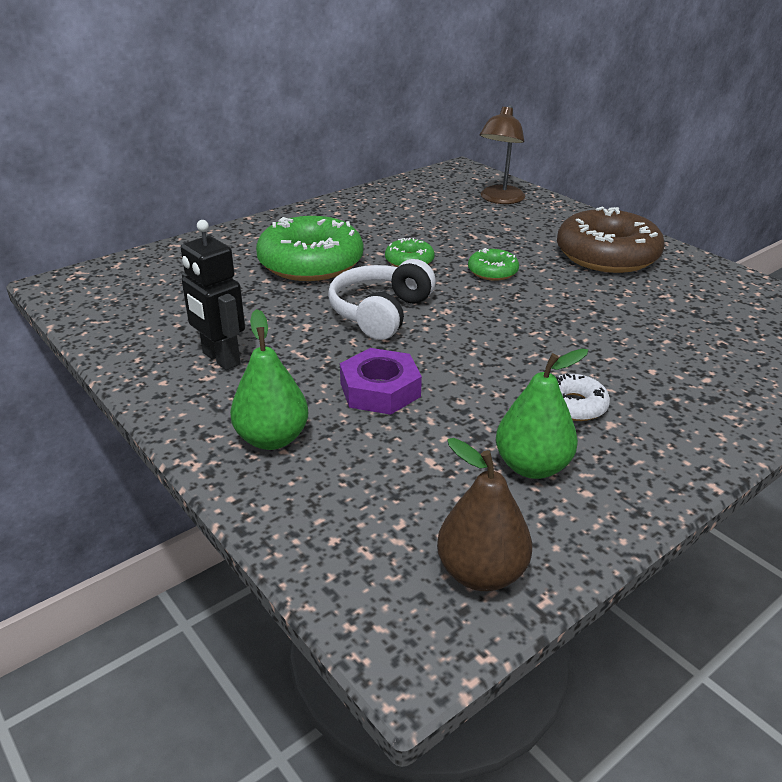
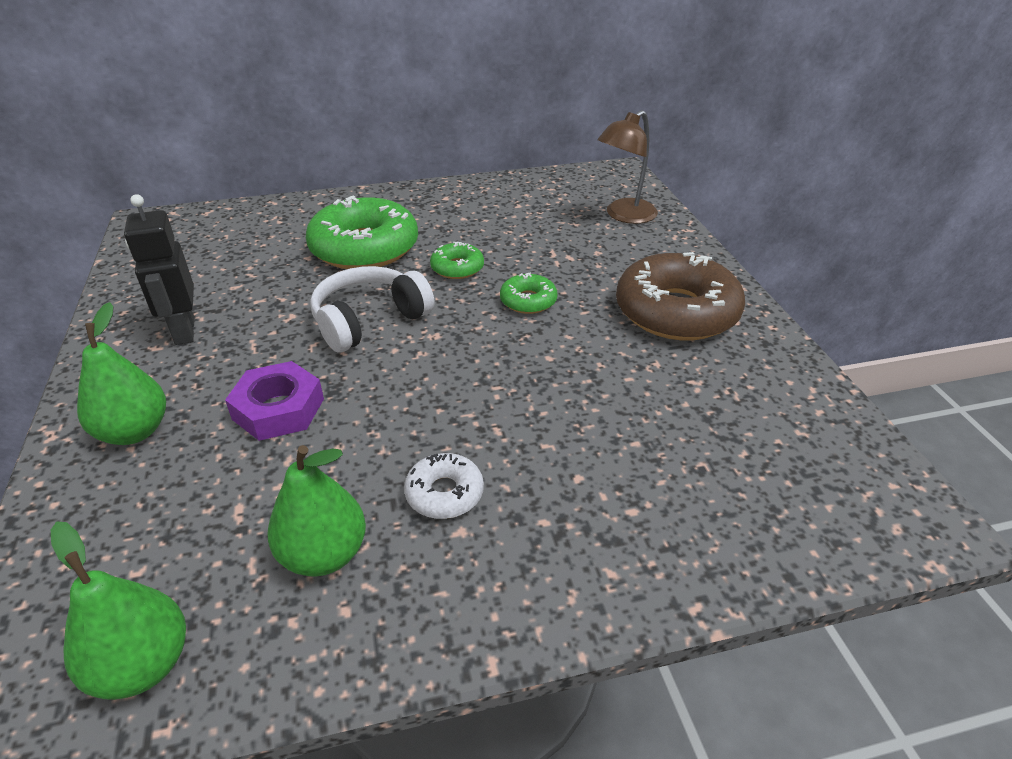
camera: 25 degrees right, 5 degrees up
brown pear [437,438,532,591] -> green pear [51,521,186,700]

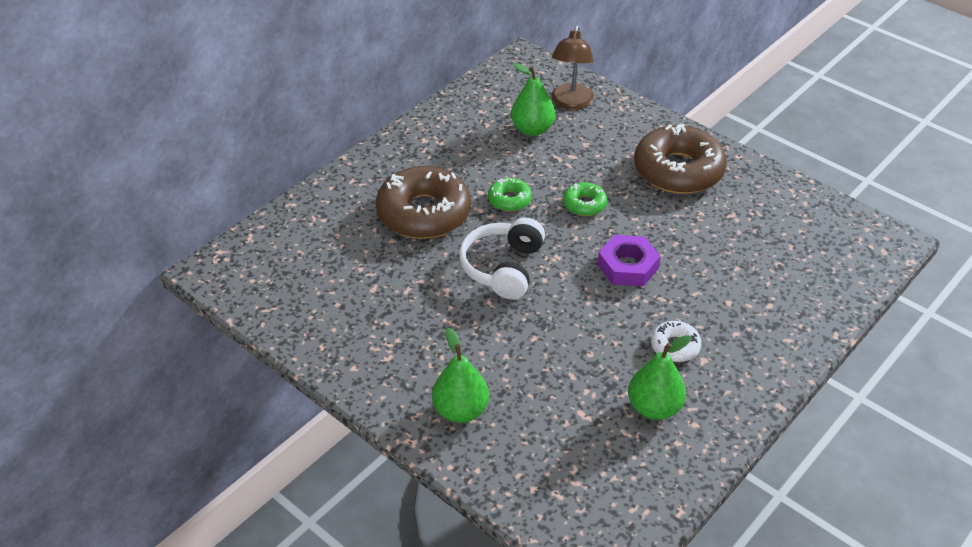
camera: 35 degrees left, 5 degrees up
green pear [51,521,186,700] -> green pear moved to [511,63,555,136]
black robot [124,194,194,345] -> none
purple nut [225,361,324,441] -> purple nut moved to [598,235,661,287]
green donut [306,195,418,269] -> brown donut [376,166,471,239]

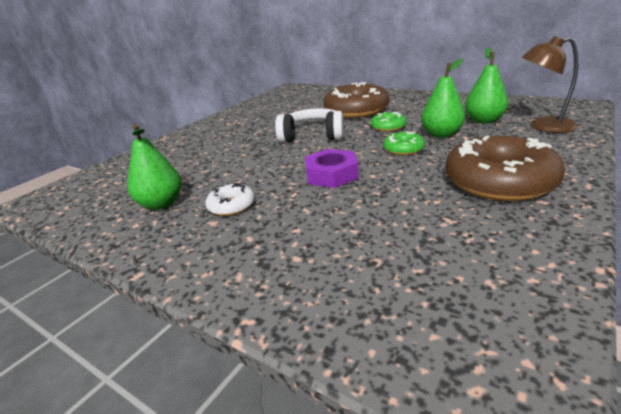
camera: 85 degrees right, 15 degrees down
green pear [432,328,489,423] -> green pear moved to [421,59,465,138]

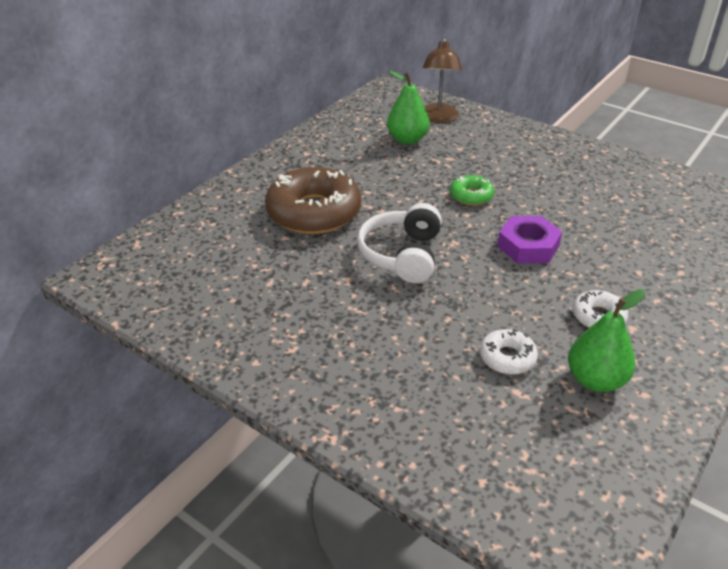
camera: 90 degrees left, 10 degrees up
green donut [371,112,406,132] -> none
green pear [421,59,465,138] -> none
brown donut [445,135,565,201] -> none
none -> white donut [480,329,538,375]

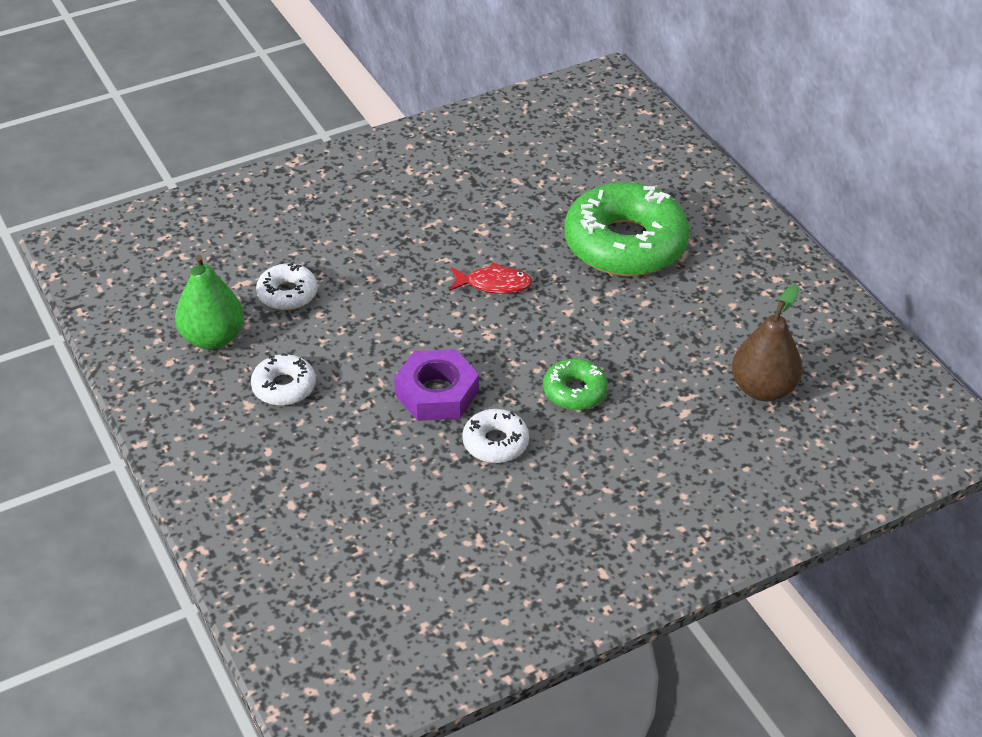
camera: 115 degrees right, 5 degrees up
brown donut [265,167,361,234] -> green donut [564,182,690,276]
white headphones [357,203,442,283] -> red fish [449,263,533,294]
green pear [387,71,429,145] -> brown pear [732,284,803,401]
brown lamp [422,37,462,123] -> none
none -> white donut [462,409,529,463]

